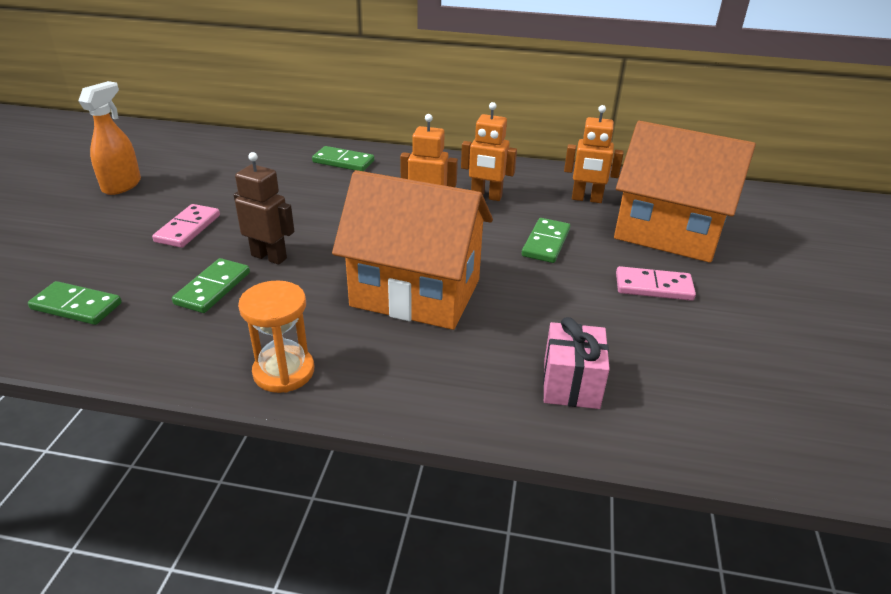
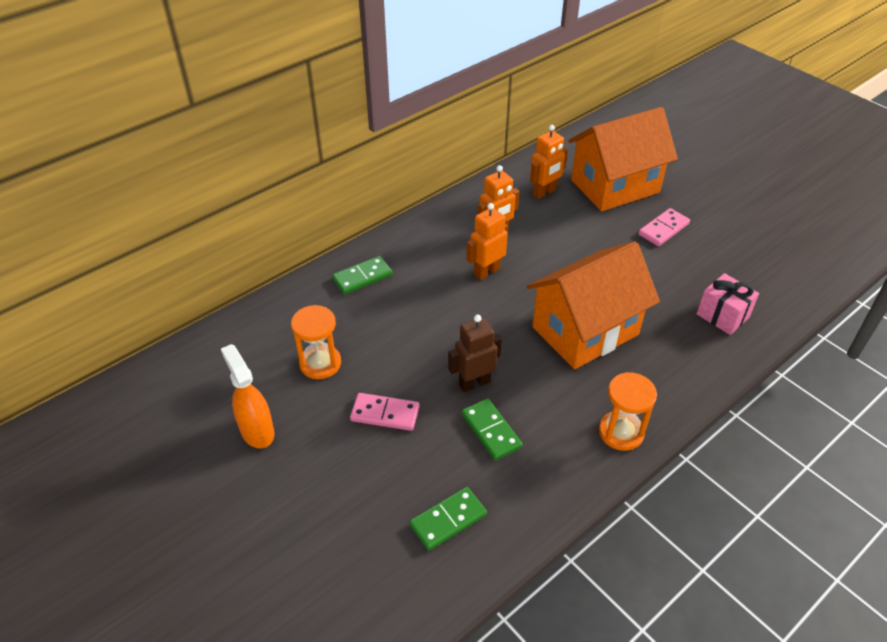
camera: 50 degrees left, 10 degrees up
pink domino [152,204,220,248] -> pink domino turned 45 degrees counterclockwise [350,393,419,431]
green domino [522,218,570,263] -> none
none -> orange hourglass [291,305,341,379]

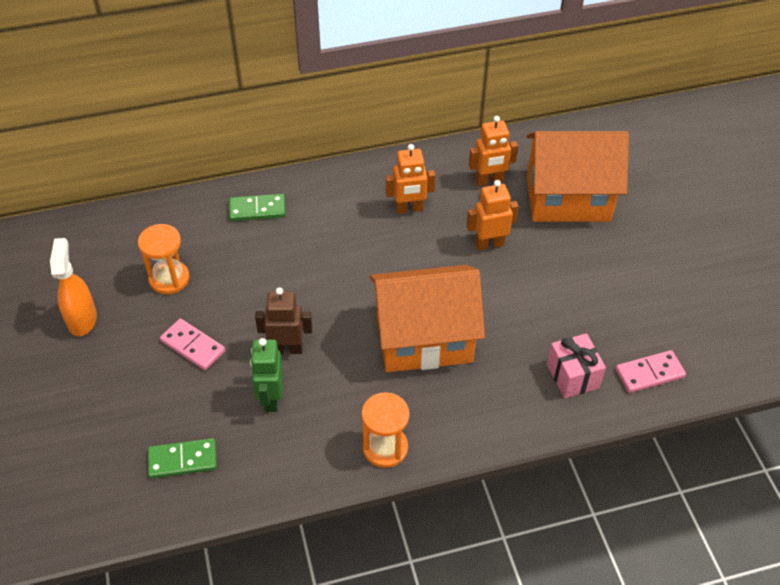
camera: 25 degrees right, 5 degrees up
green domino [462,398,522,461] -> green robot [250,338,283,412]
orange robot [466,203,508,280] -> orange robot moved to [467,180,518,251]
pink domino [638,208,690,246] -> pink domino moved to [616,350,686,393]

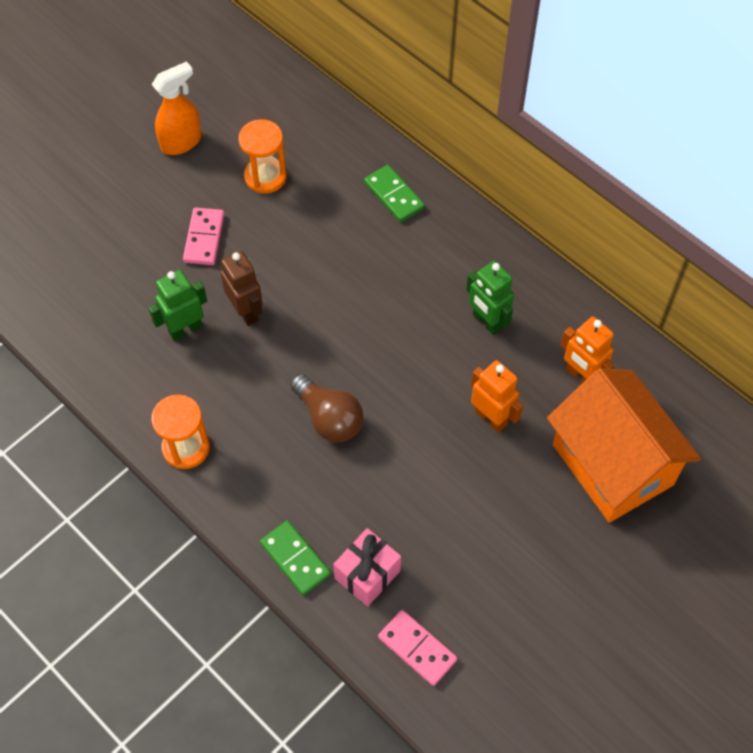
camera: 60 degrees right, 10 degrees up
green domino [148,438,217,479] -> green domino moved to [260,521,331,595]
orange house [370,265,485,372] -> brown light bulb [290,374,364,442]
orange robot [386,144,436,214] -> green robot [466,261,514,335]

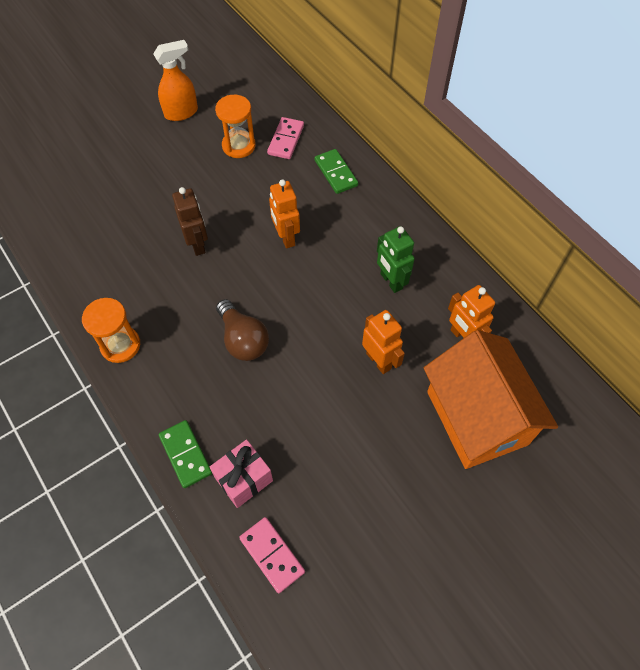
camera: 10 degrees right, 0 degrees up
green robot [148,269,207,341] -> none
pink domino [183,207,224,265] -> pink domino moved to [267,117,304,159]
none -> orange robot [269,179,300,248]

